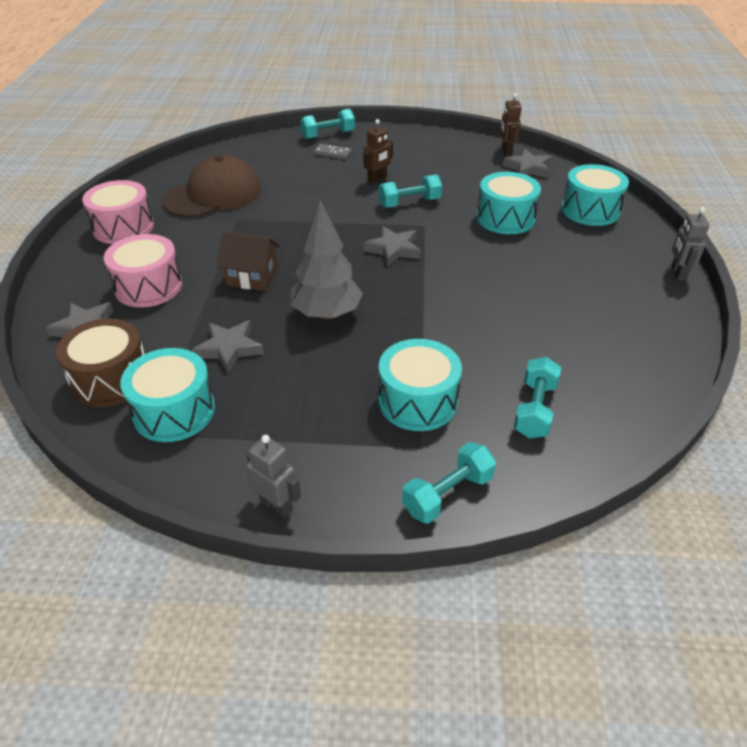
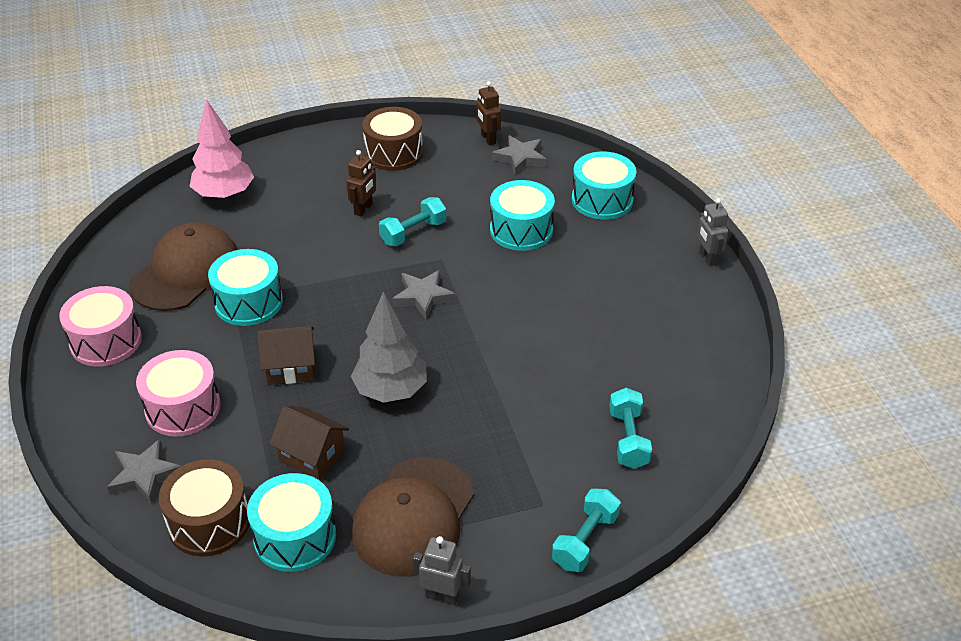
camera: 20 degrees left, 0 degrees up
grey star [192,320,264,373] -> brown house [269,406,349,480]
turquoise dumbbell [300,109,355,139] -> none
grey domino [314,144,352,160] -> none
turquoise drum [378,339,462,431] -> turquoise drum moved to [208,249,283,326]
none -> pink tree [189,99,254,200]
none -> brown cap [352,457,474,577]
none -> brown drum [362,107,423,171]

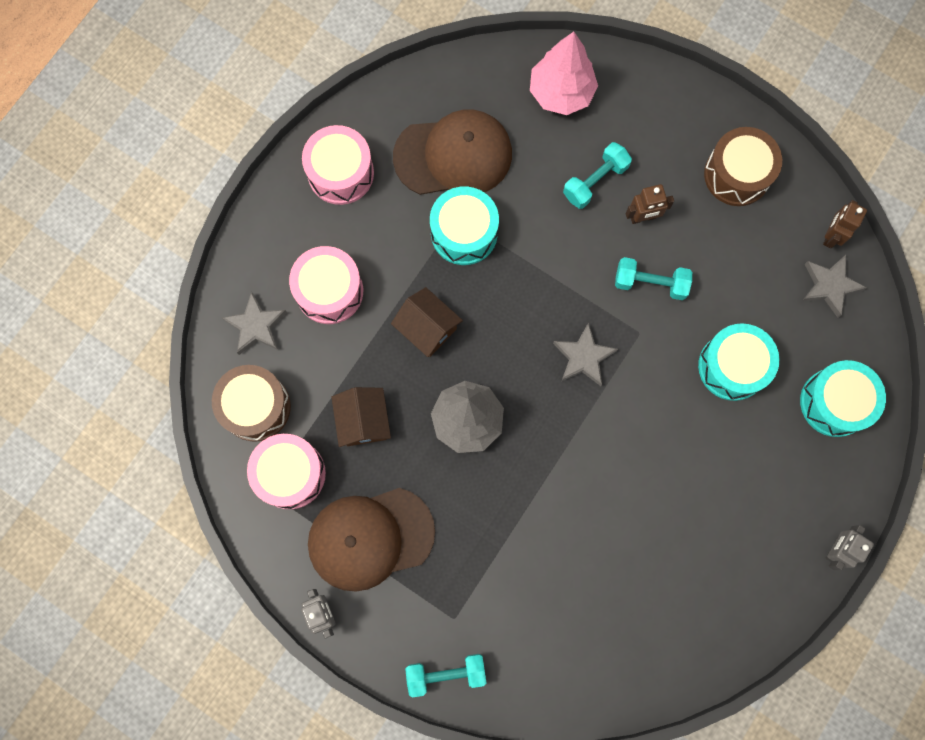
camera: 50 degrees right, 35 degrees up
turquoise drum [247,473,336,572] -> pink drum [247,434,326,509]
turquoise dumbbell [609,388,652,469] -> turquoise dumbbell moved to [563,142,632,209]

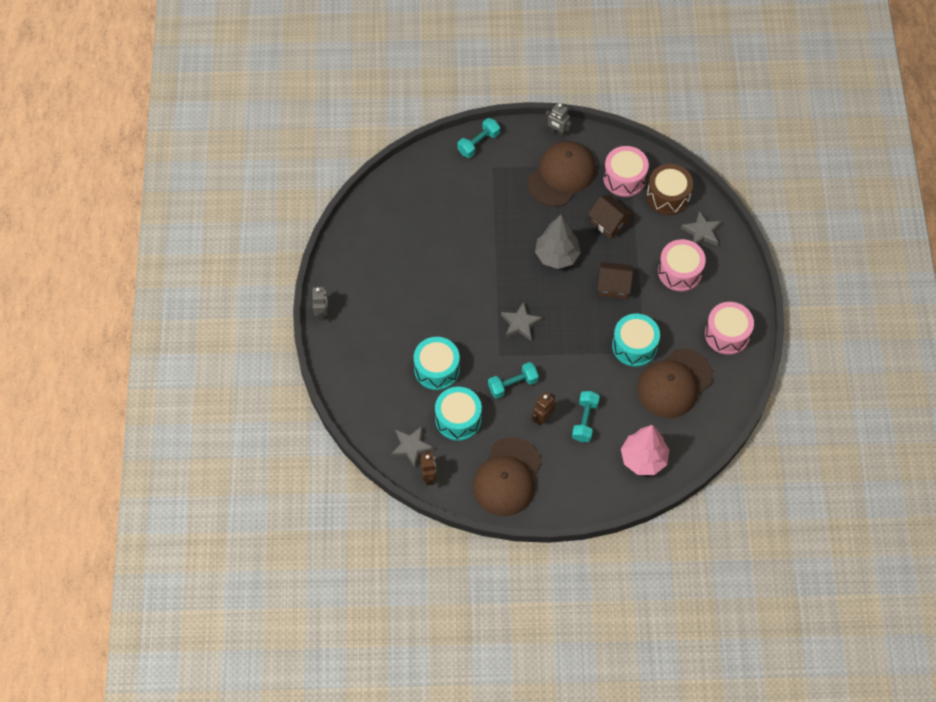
camera: 145 degrees right, 15 degrees down
brown drum [704,127,782,206] -> brown cap [473,437,542,516]
turquoise drum [800,360,886,437] -> turquoise drum moved to [435,387,482,441]

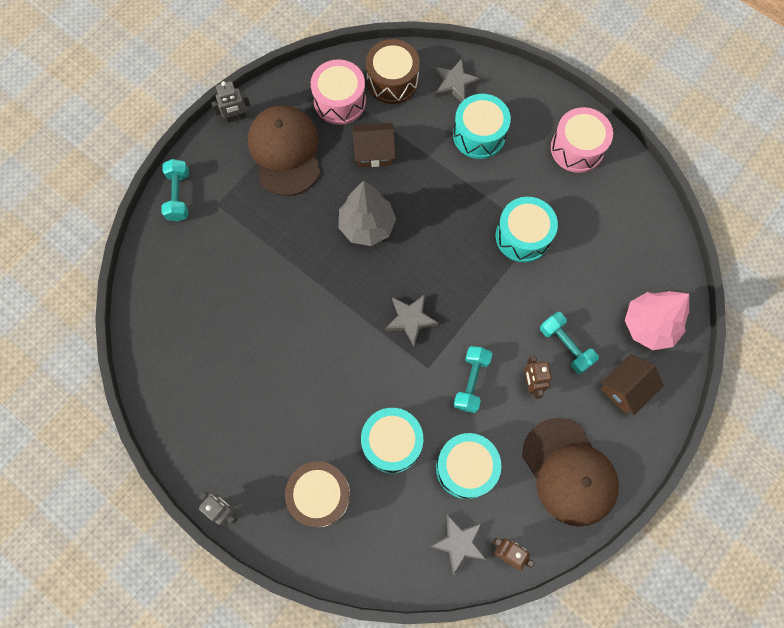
camera: 50 degrees left, 10 degrees up
brown house [597,262,633,299] -> brown house moved to [601,354,664,415]
brown cap [637,348,713,418] -> none
pink drum [658,239,706,291] -> turquoise drum [453,94,511,159]
none -> brown drum [285,461,351,527]

